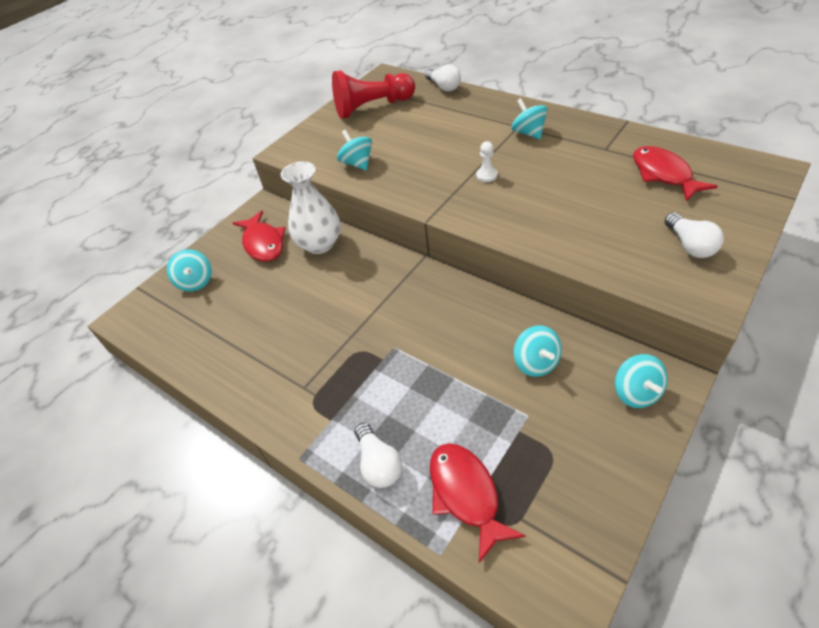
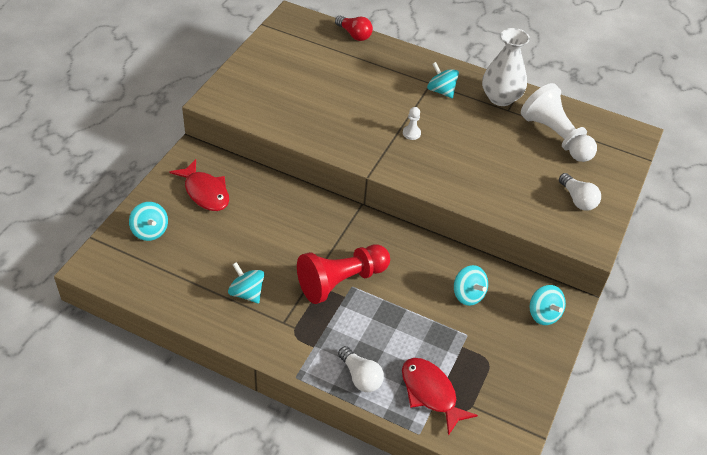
camera: 20 degrees left, 0 degrees up
white vase [281,161,341,254] -> white vase moved to [482,28,530,106]
red pawn [332,70,415,119] -> red pawn moved to [297,245,390,304]
turquoise spinning top [337,130,372,170] -> turquoise spinning top moved to [228,262,265,304]
white light bulb [425,64,461,92] -> red light bulb [335,16,373,41]
red fish [633,146,718,202] -> white pawn [521,83,597,162]

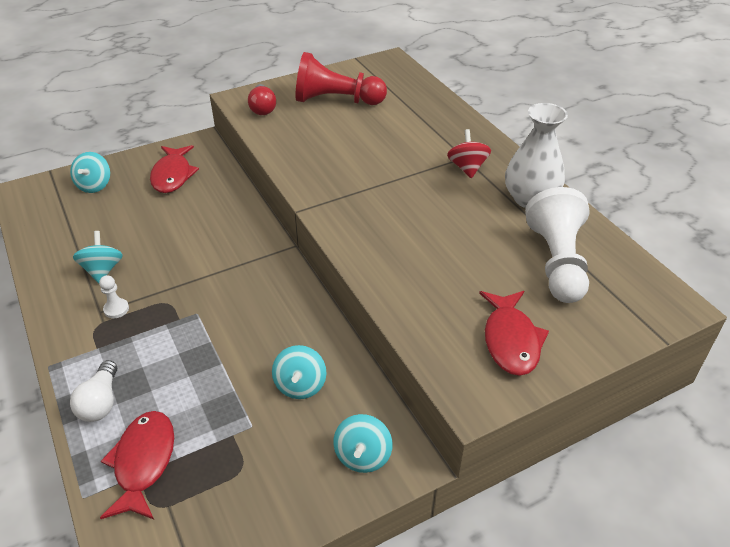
camera: 40 degrees right, 5 degrees down
red pawn [297,245,390,304] -> red pawn moved to [295,52,387,105]
red light bulb [335,16,373,41] -> red light bulb moved to [248,84,276,115]
white pawn [403,107,421,140] -> white pawn moved to [99,275,129,318]
turquoise spinning top [427,62,459,98] -> red spinning top [447,129,491,178]
white light bulb [559,173,601,211] -> red fish [479,291,549,376]

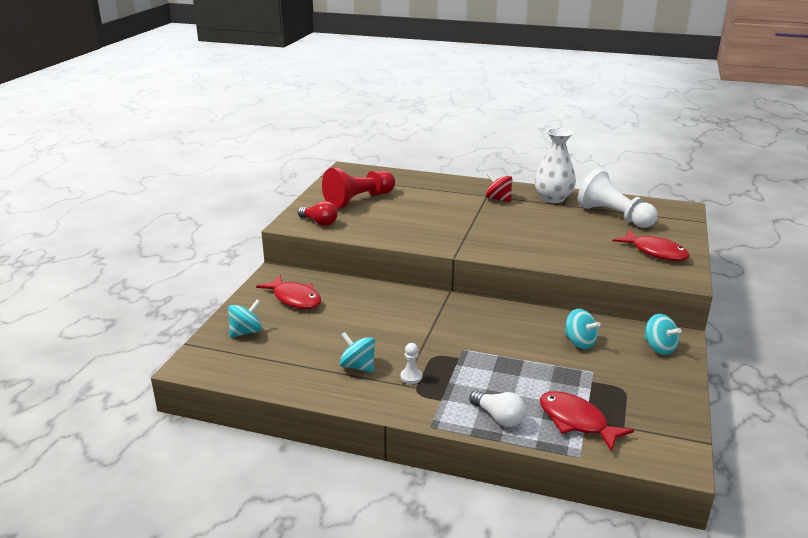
camera: 45 degrees left, 15 degrees down
turquoise spinning top [70,152,110,193] -> turquoise spinning top turned 90 degrees counterclockwise [228,300,262,338]

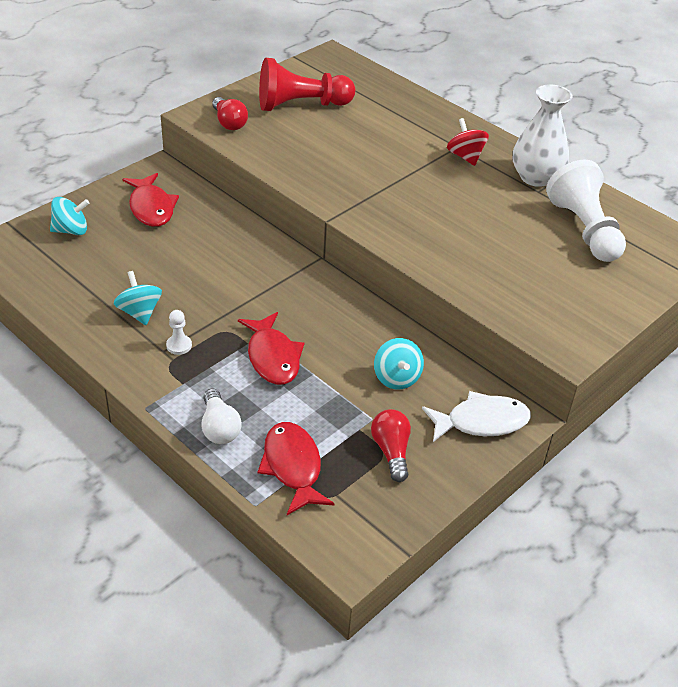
camera: 25 degrees right, 15 degrees up
red fish [613,230,690,261] -> red fish moved to [238,312,304,385]
turquoise spinning top [645,314,682,355] -> white fish [422,391,531,442]
none -> red light bulb [371,409,411,482]

